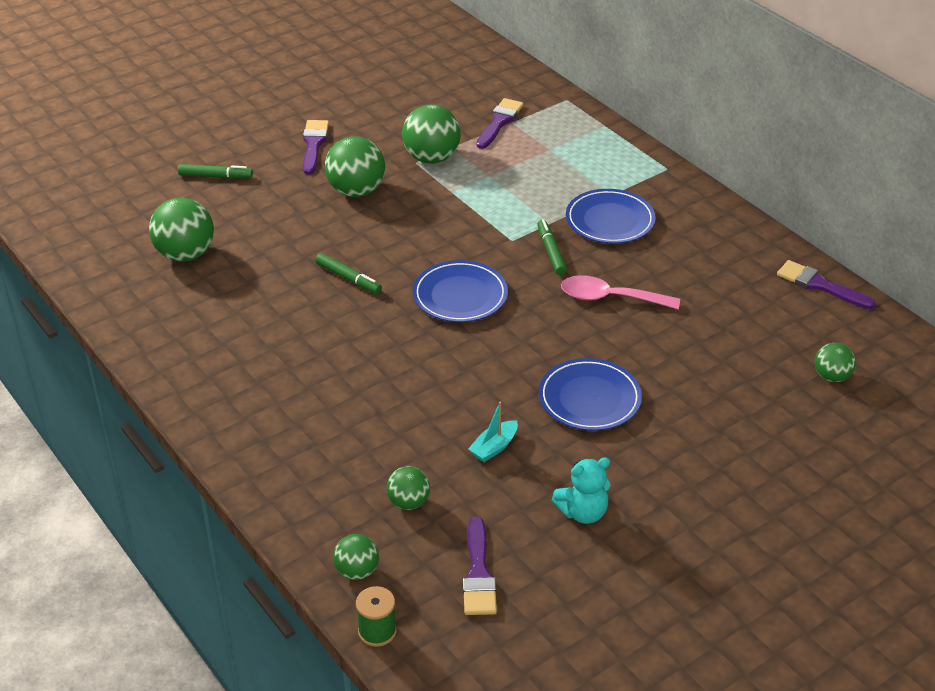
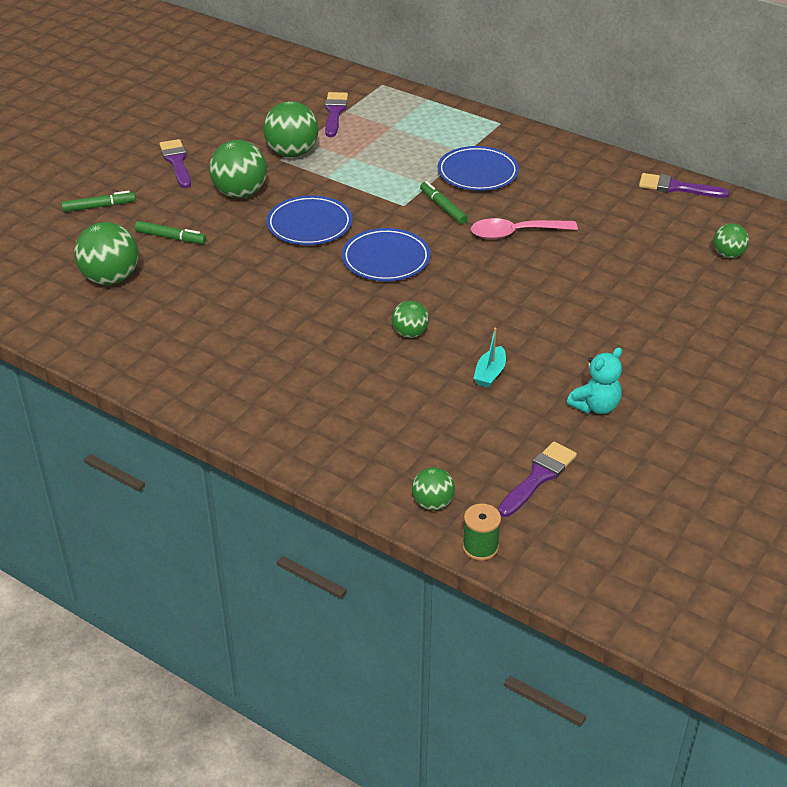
camera: 20 degrees left, 0 degrees up
green marker [315,253,382,294] -> green marker moved to [135,221,206,244]
green ball [387,466,430,510] -> green ball moved to [392,301,429,338]
purple brush [463,517,497,615] -> purple brush turned 120 degrees counterclockwise [498,442,577,517]
blue plate [539,358,642,431] -> blue plate moved to [266,195,352,245]

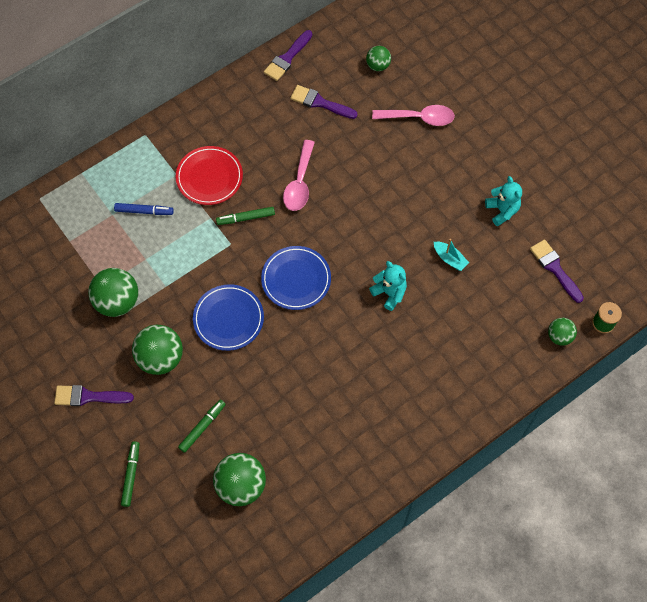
camera: 70 degrees left, 25 degrees up
purple brush [325,92,348,137] -> purple brush moved to [290,85,358,119]
green ball [392,301,429,338] -> turquoise teddy bear [369,261,407,311]
blue plate [438,146,519,191] -> red plate [176,146,243,205]
none -> blue marker [114,203,174,215]
none -> pink spoon [372,105,455,126]

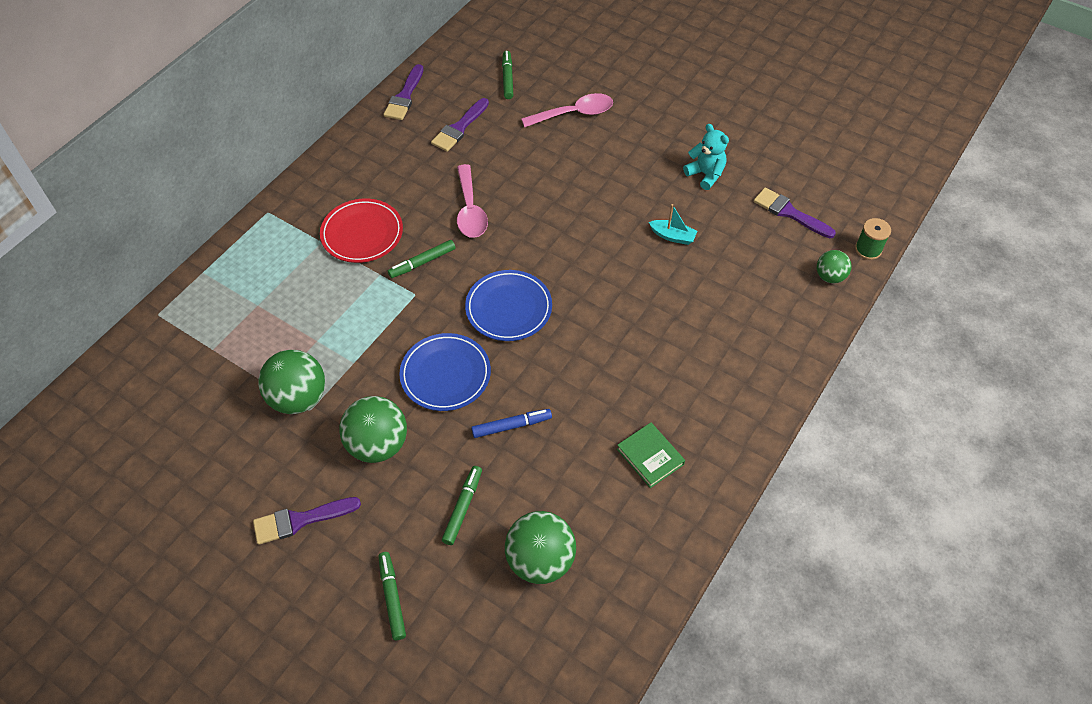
camera: 20 degrees left, 10 degrees down
blue marker [114,203,174,215] -> blue marker moved to [471,409,552,438]
purple brush [290,85,358,119] -> purple brush turned 60 degrees counterclockwise [431,98,489,152]
green ball [366,46,391,71] -> green marker [502,51,513,99]
turquoise teddy bear [369,261,407,311] -> none
none -> green book [617,423,685,488]

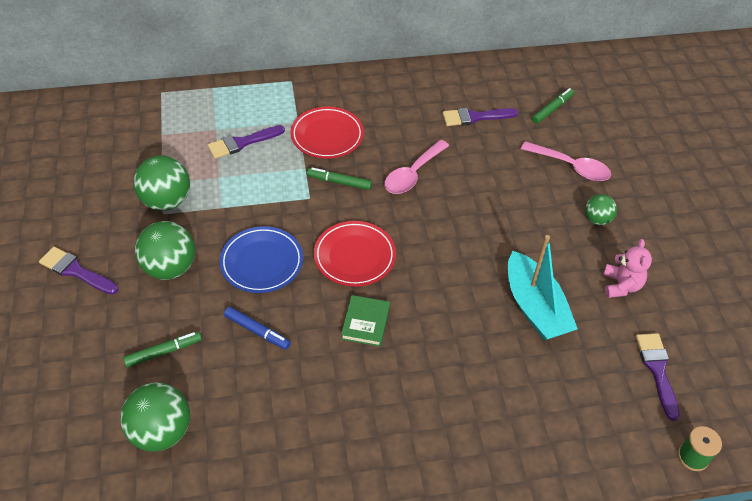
camera: 45 degrees right, 5 degrees down
green marker [378,552,406,640] -> none
purple brush [383,64,424,120] -> purple brush moved to [208,125,285,159]
blue plate [465,270,552,341] -> red plate [314,221,396,287]
green book [617,423,685,488] -> green book moved to [341,295,390,347]
turquoise boat [649,204,697,245] -> turquoise boat [508,235,578,340], size x2.11
turquoise teddy bear [683,124,729,190] -> pink teddy bear [603,239,652,298]
green ball [817,250,851,283] -> green ball moved to [585,194,617,225]

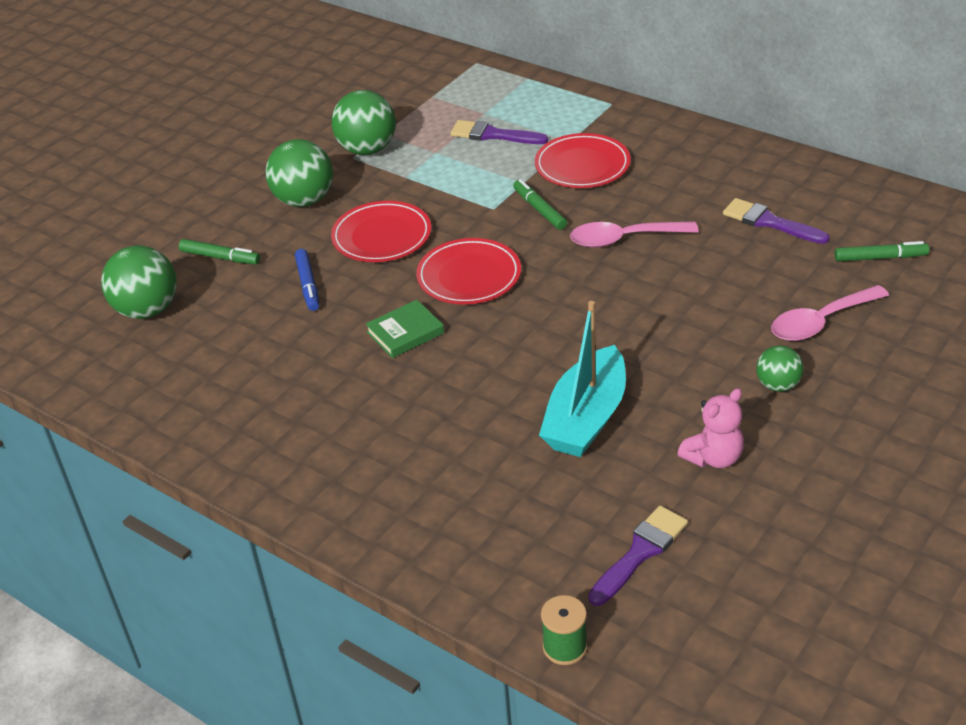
camera: 50 degrees right, 10 degrees down
purple brush [39,247,118,295] -> none
blue plate [220,226,303,293] -> red plate [331,201,431,262]
pink spoon [521,141,611,181] -> pink spoon turned 75 degrees clockwise [771,285,889,341]

